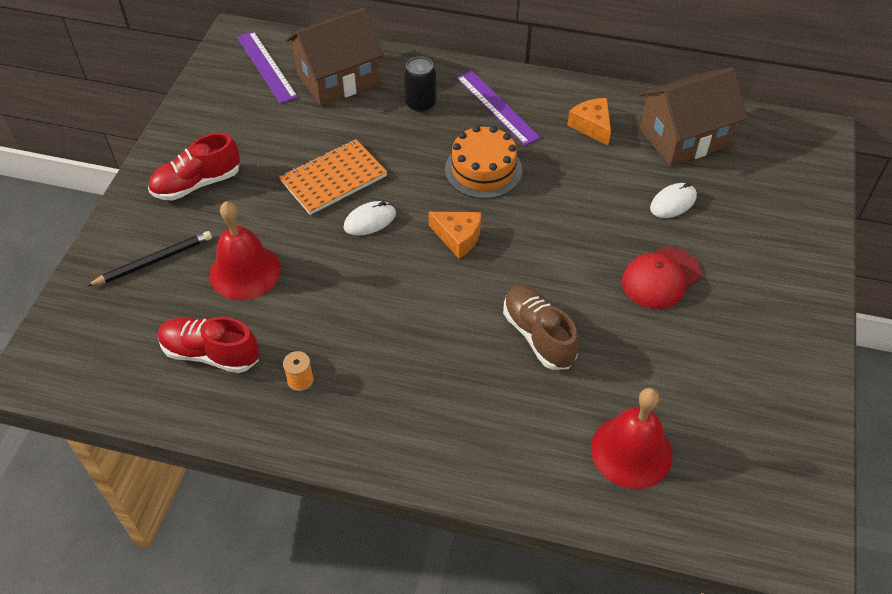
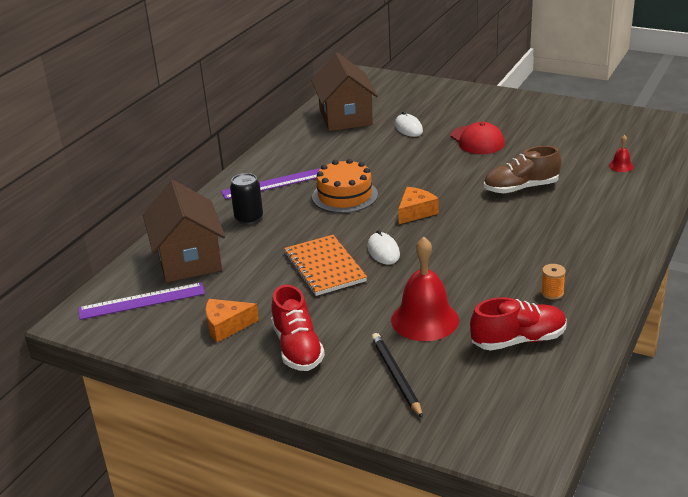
camera: 75 degrees left, 20 degrees down
red shoe [158,317,259,373] -> red shoe turned 135 degrees counterclockwise [470,297,567,351]
orange cheese [567,98,611,145] -> orange cheese moved to [205,299,259,342]
red bell [591,388,673,489] -> red bell [609,135,634,172], size x0.44

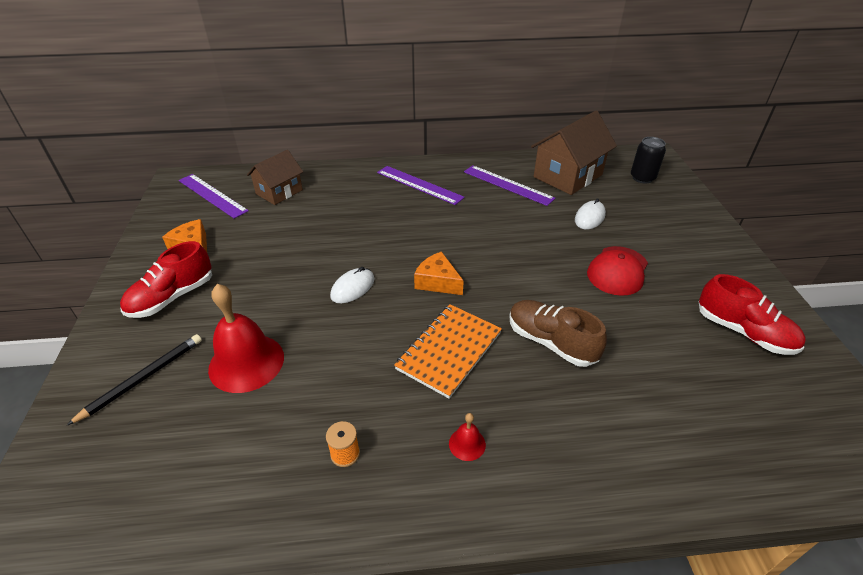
camera: 55 degrees right, 10 degrees up
brown house [143,180,225,282] -> brown house [247,150,303,205], size x0.63
black can [230,173,263,225] -> black can moved to [631,137,666,184]
orange notebook [284,235,367,296] -> orange notebook moved to [394,304,502,399]
orange cake [312,159,378,213] -> none
orange cheese [398,187,439,224] -> orange cheese turned 150 degrees counterclockwise [414,251,464,295]
red shoe [470,297,567,351] -> red shoe moved to [699,274,805,355]
red bell [609,135,634,172] -> red bell moved to [449,413,486,461]
none -> purple ruler [464,165,555,206]

